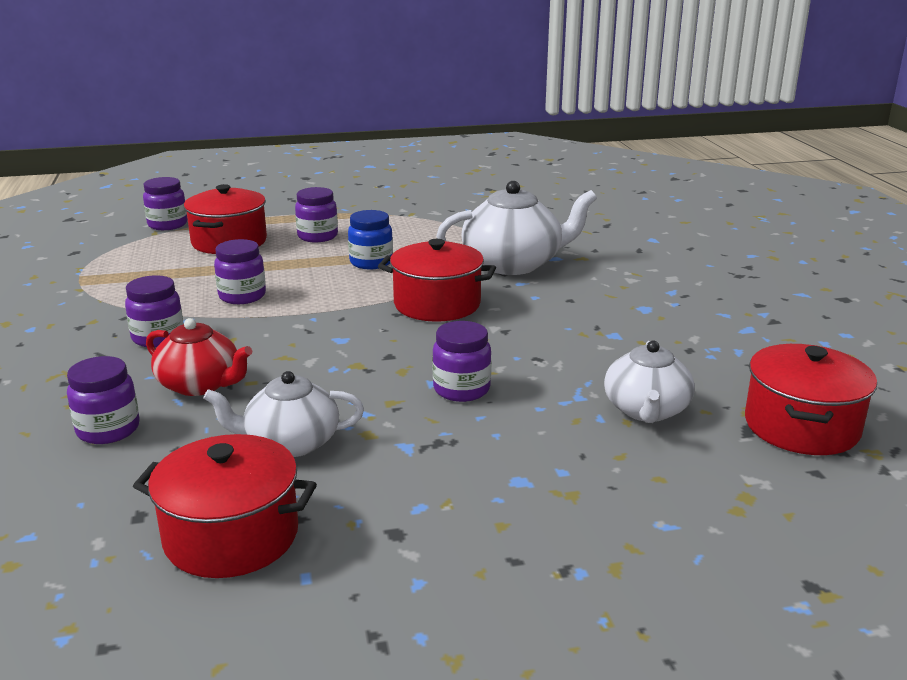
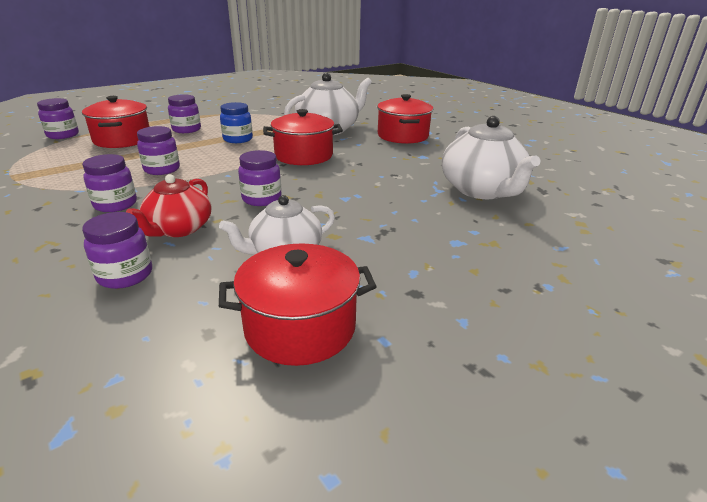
camera: 25 degrees left, 5 degrees up
red teapot [146,318,252,396] -> red teapot turned 105 degrees clockwise [126,174,211,237]
purple jar [432,321,491,402] -> purple jar moved to [238,150,282,206]
white teapot [604,341,695,423] -> white teapot [442,116,541,199], size x1.54
red pot [745,344,877,455] -> red pot moved to [377,94,433,144]

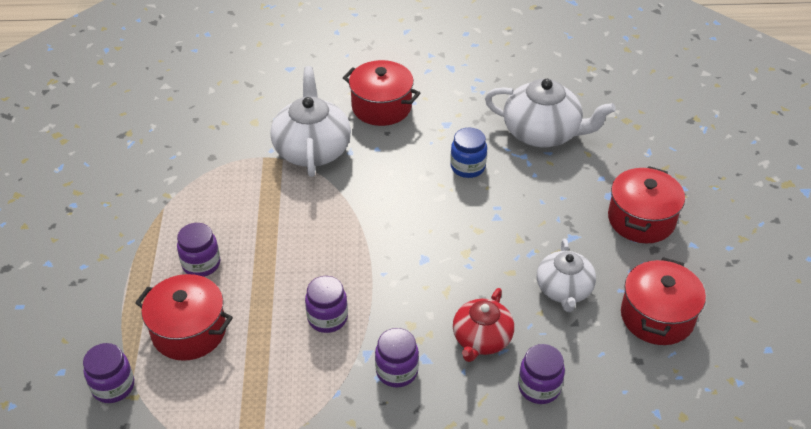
camera: 55 degrees left, 15 degrees up
red teapot [126,174,211,237] -> red teapot turned 60 degrees clockwise [453,288,514,362]
blue jar [220,102,253,143] -> blue jar moved to [450,128,487,178]
purple jar [238,150,282,206] -> none
red pot [263,109,343,165] -> red pot moved to [608,166,685,243]

